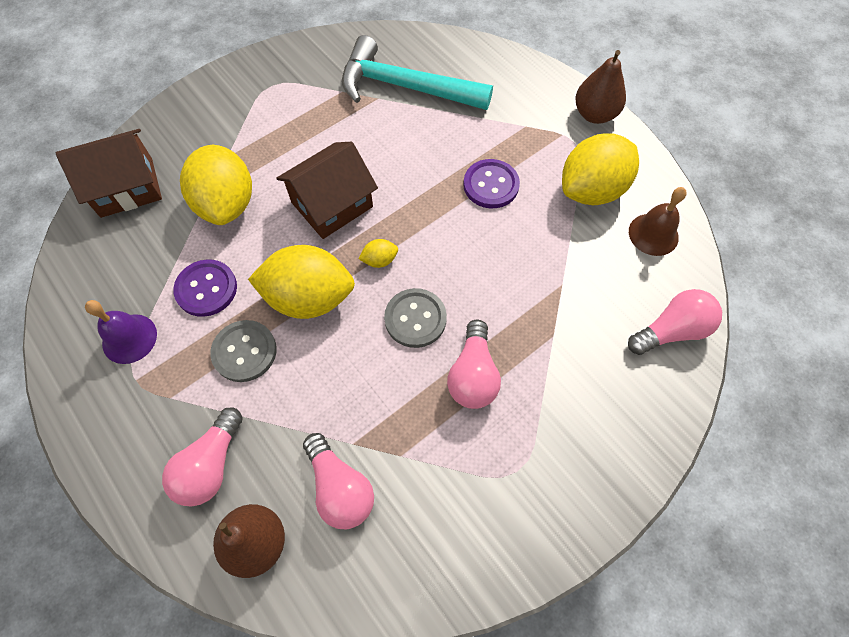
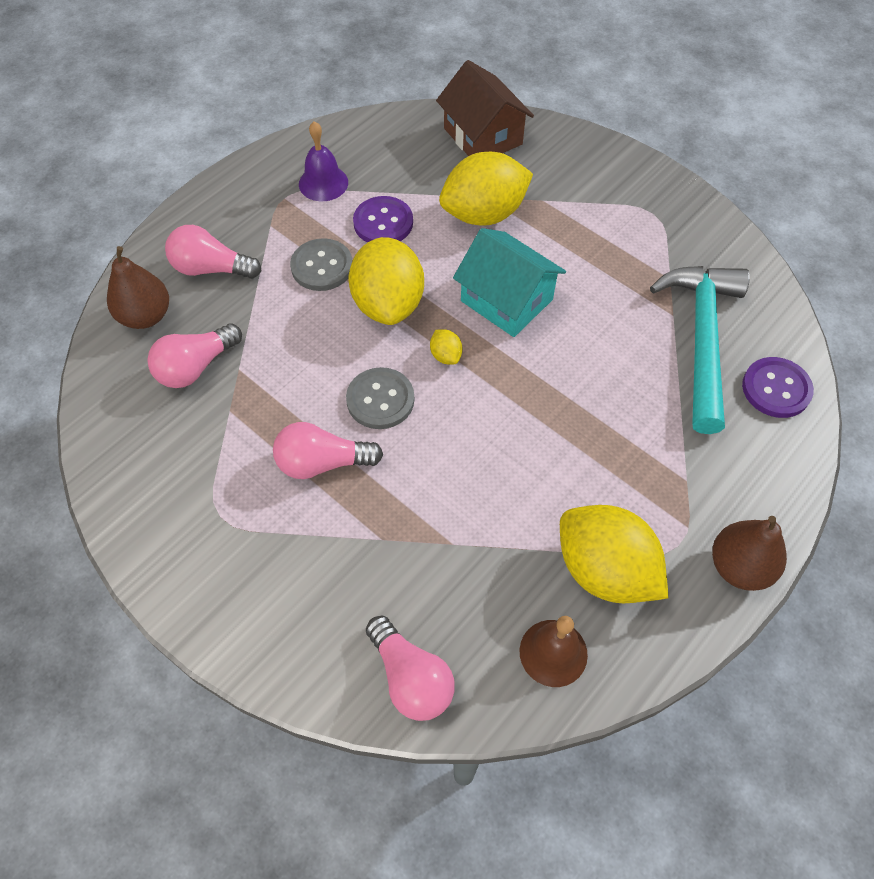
camera: 80 degrees right, 5 degrees down
brown house [276,142,378,239] -> turquoise house [453,228,566,337]
purple button [463,159,520,208] -> purple button moved to [742,357,814,418]

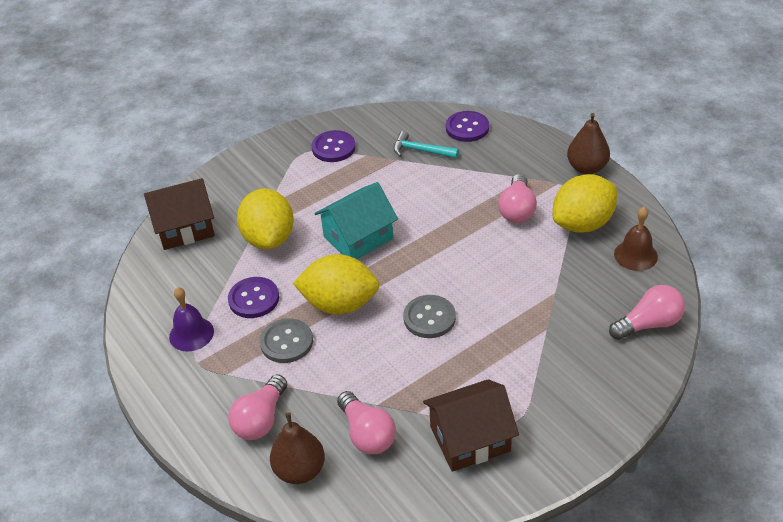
camera: 75 degrees left, 15 degrees down
pink light bulb [273,422,383,479] -> pink light bulb moved to [498,174,537,223]
yellow lemon [430,329,463,365] -> none
turquoise hammer [650,266,750,434] -> turquoise hammer [394,131,459,159], size x0.50
none -> purple button [312,130,356,162]
none -> brown house [423,379,519,472]

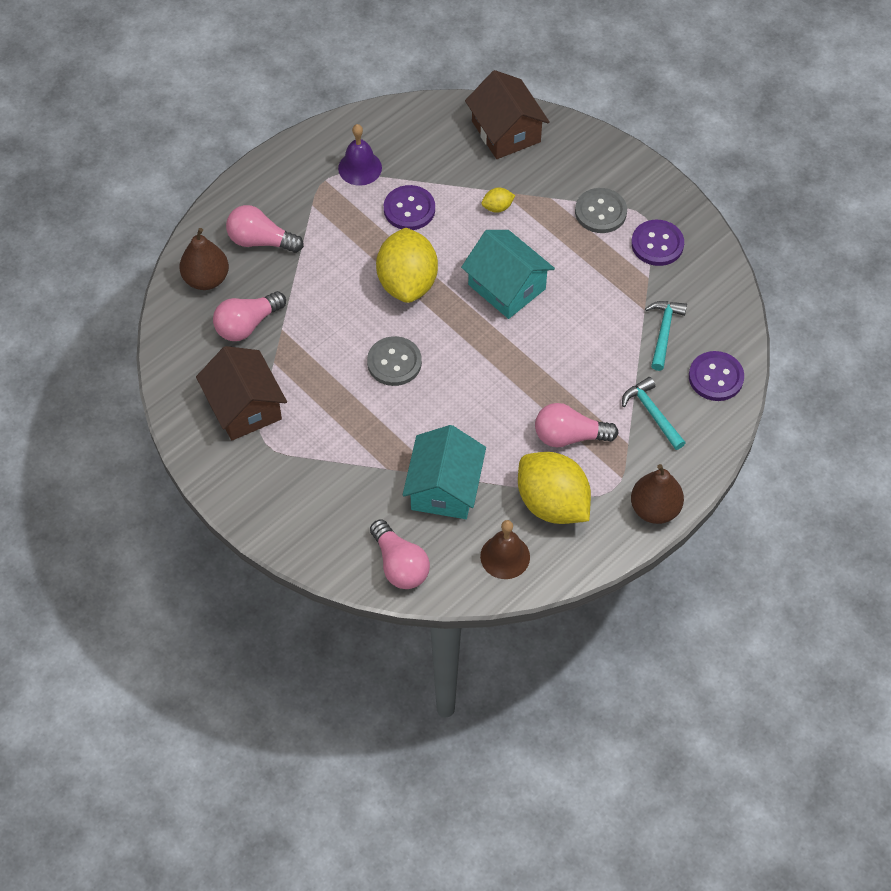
camera: 80 degrees right, 15 degrees up
yellow lemon [237,189,294,250] -> yellow lemon [481,188,515,213], size x0.41
grey button [260,318,313,363] -> grey button moved to [575,188,627,233]
none -> turquoise house [403,425,486,519]
none -> turquoise hammer [622,377,686,450]

